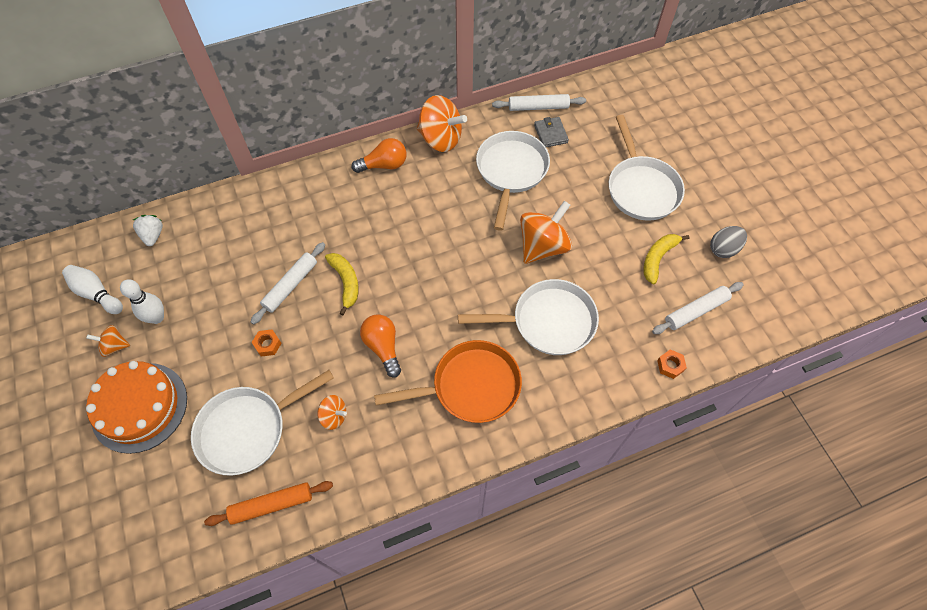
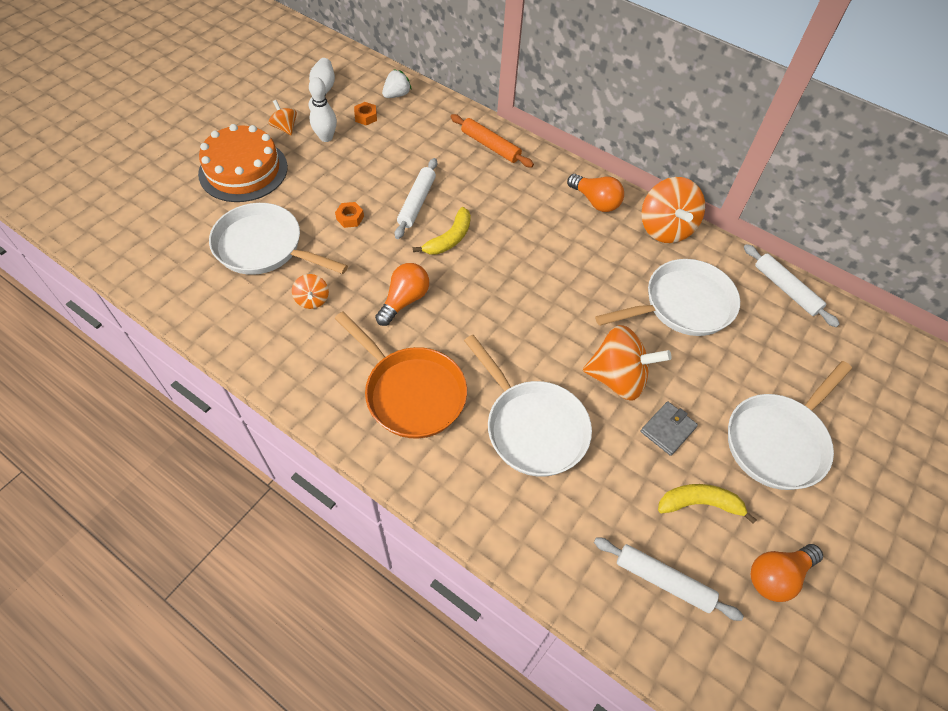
camera: 55 degrees right, 5 degrees down
orange rolling pin [204,481,333,526] -> orange rolling pin moved to [450,114,534,168]
white rolling pin [251,242,325,324] -> white rolling pin turned 75 degrees counterclockwise [395,158,437,239]
grey wallet [534,117,569,147] -> grey wallet moved to [641,401,698,456]
orange nut [657,349,687,379] -> orange nut moved to [354,102,377,125]
grey egg [710,226,747,258] -> orange light bulb [751,544,823,602]

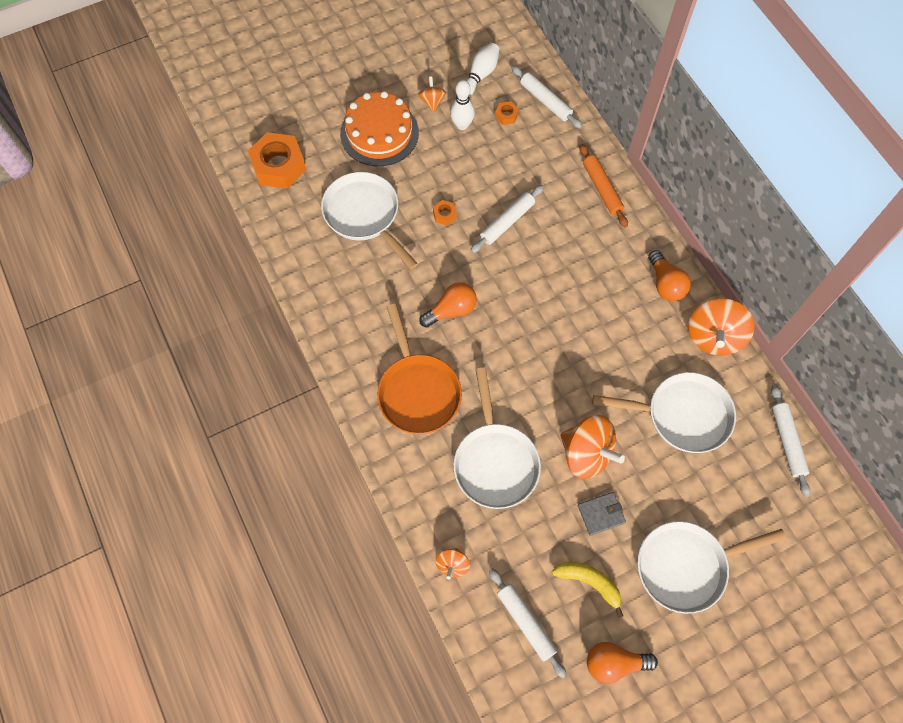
camera: 30 degrees right, 10 degrees up
orange spinning top [292,274,329,309] -> orange spinning top moved to [435,548,470,579]
white strawberry [382,69,412,98] -> white rolling pin [511,66,582,128]
yellow banana [413,207,471,255] -> none
none -> orange nut [248,132,306,189]

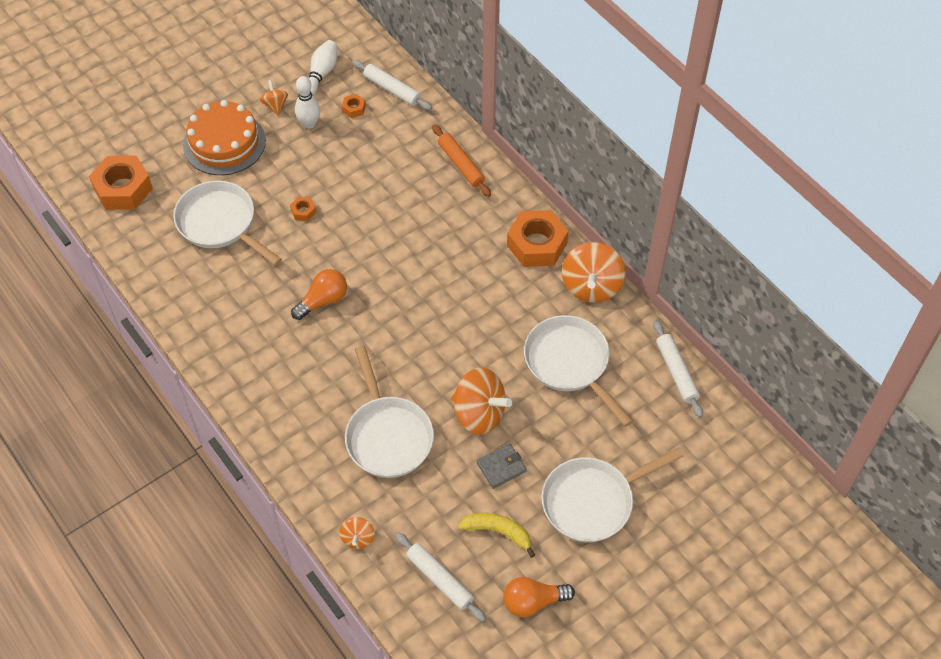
camera: 10 degrees left, 10 degrees down
orange pan [377,304,462,434] -> none
white rolling pin [471,185,544,253] -> none
white pan [592,372,736,453] -> white pan turned 120 degrees counterclockwise [524,315,633,427]
orange light bulb [648,250,691,301] -> orange nut [507,210,569,267]

